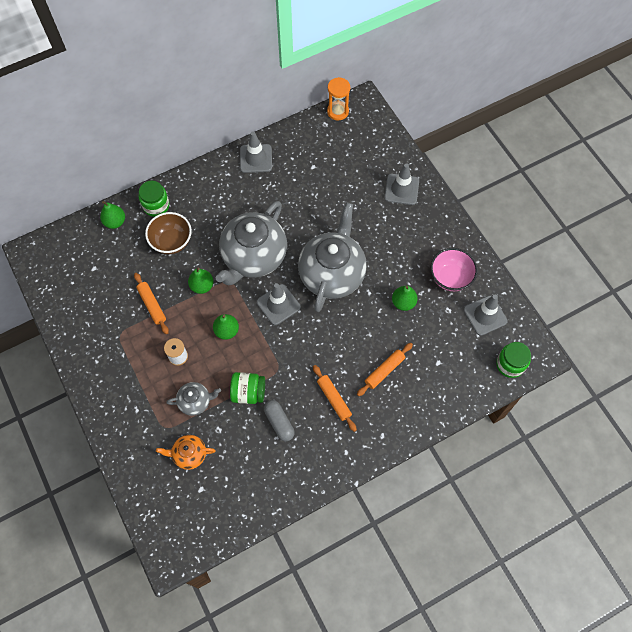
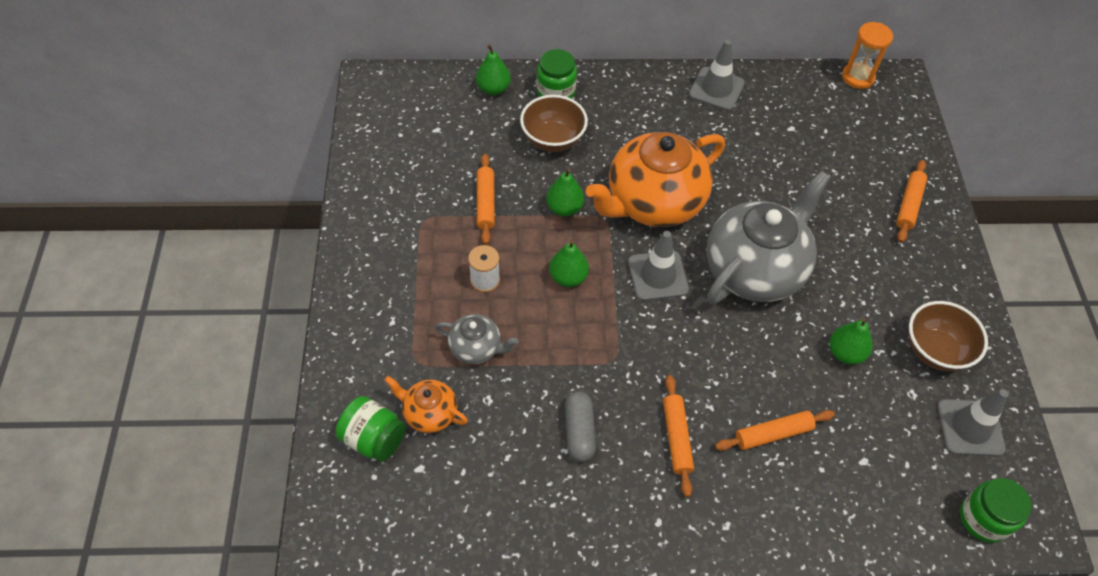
camera: 25 degrees right, 10 degrees down
grey teapot [216,201,287,285] -> orange teapot [586,132,725,227]
green jar [230,372,265,404] -> green jar moved to [335,396,406,462]
grey traffic cone [384,163,419,205] -> orange rolling pin [896,160,927,243]
pink bowl [430,248,478,291] -> brown bowl [909,301,988,371]

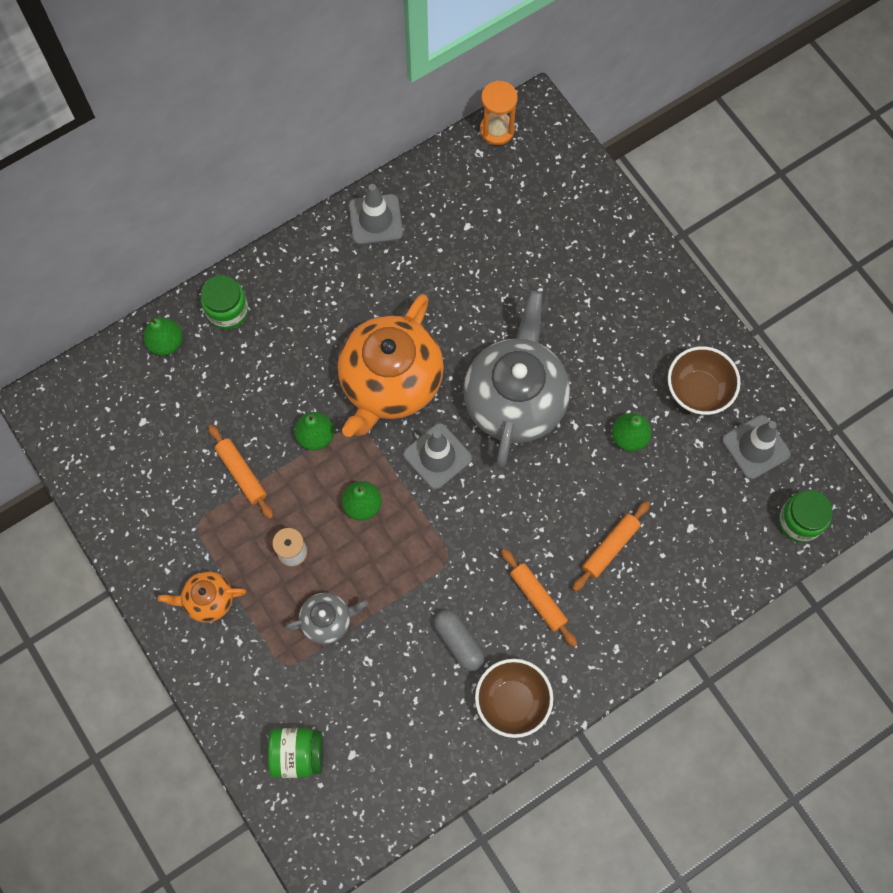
camera: 30 degrees left, 15 degrees up
orange teapot [384,376,468,433] -> orange teapot moved to [158,571,246,623]
brown bowl [520,95,588,152] -> brown bowl moved to [475,659,553,738]
orange rolling pin [896,160,927,243] -> none

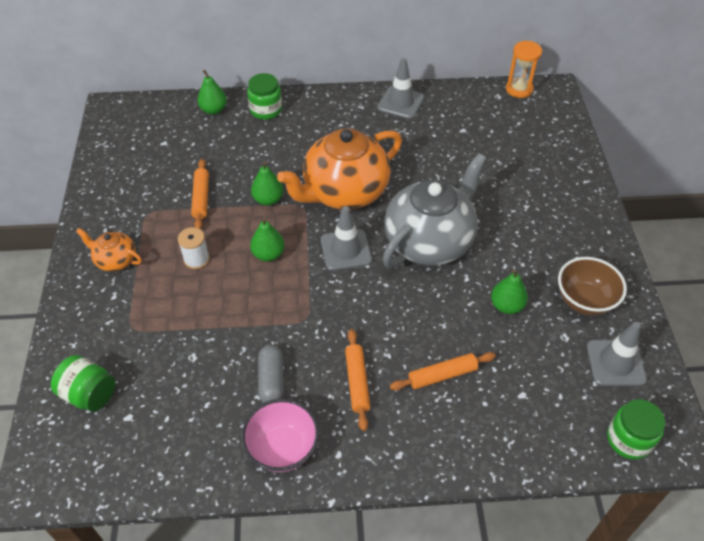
camera: 30 degrees right, 20 degrees down
grey teapot [285,592,368,644] -> none
brown bowl [475,659,553,738] -> pink bowl [241,399,319,472]

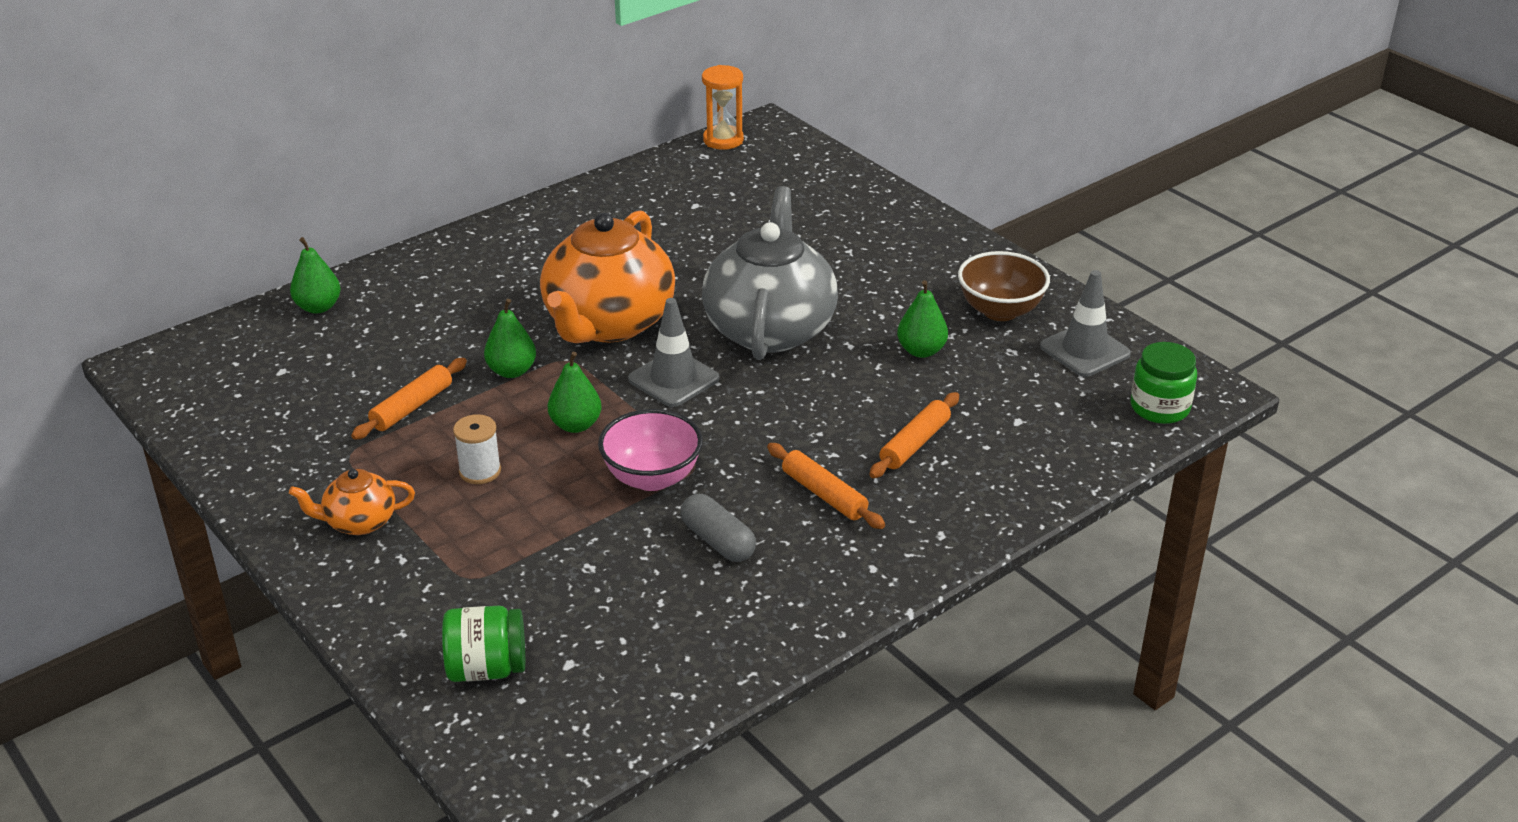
camera: 35 degrees left, 15 degrees down
orange rolling pin [191,159,209,229] -> orange rolling pin turned 75 degrees clockwise [351,358,467,440]
pink bowl [241,399,319,472] -> pink bowl moved to [598,409,703,491]
green jar [247,73,282,120] -> none
grey traffic cone [377,58,424,119] -> none

